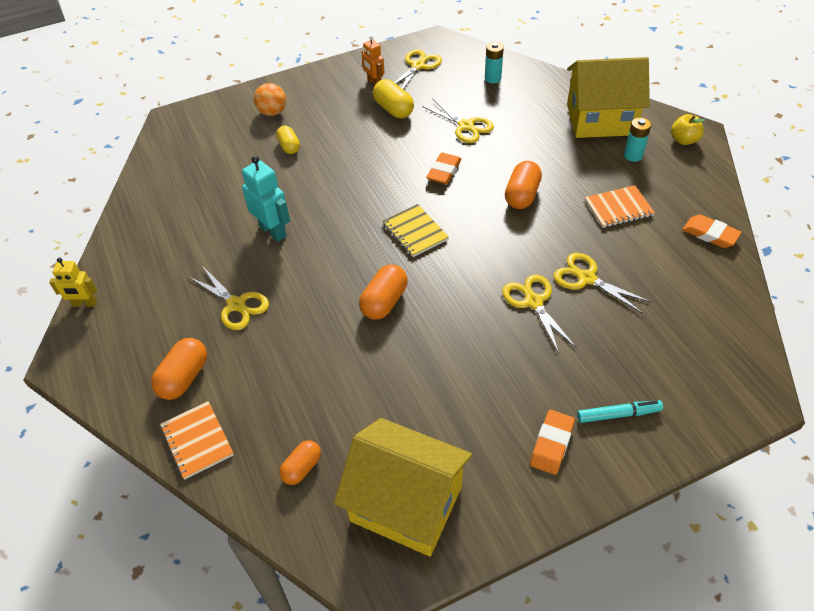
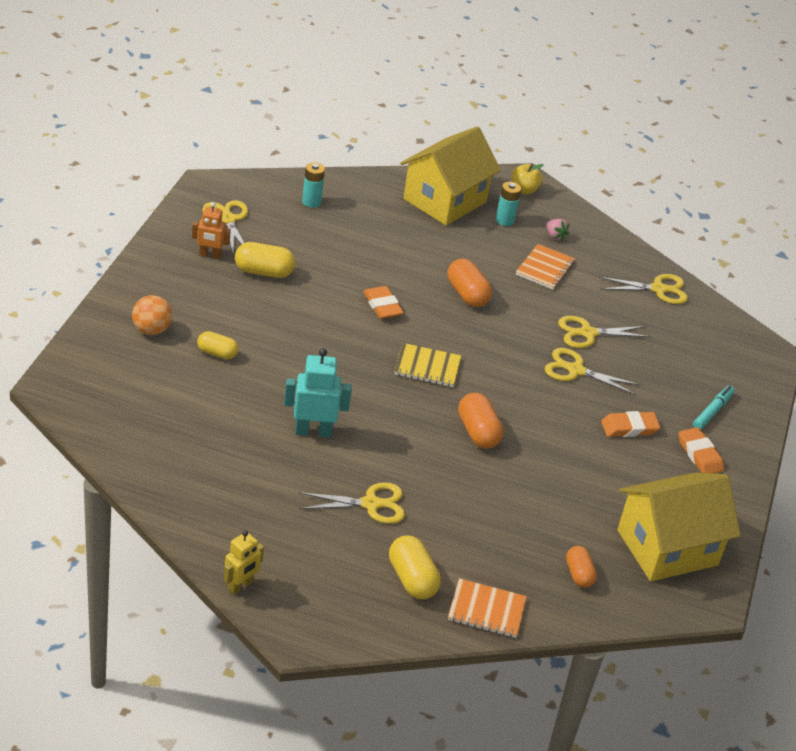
camera: 55 degrees left, 10 degrees down
orange capsule [151,338,207,400] -> yellow capsule [389,536,441,599]
yellow scissors [422,98,494,143] -> yellow scissors moved to [599,274,688,304]
orange eraser [682,214,742,248] -> orange eraser moved to [601,411,660,437]
none -> pink strawberry [547,219,570,241]

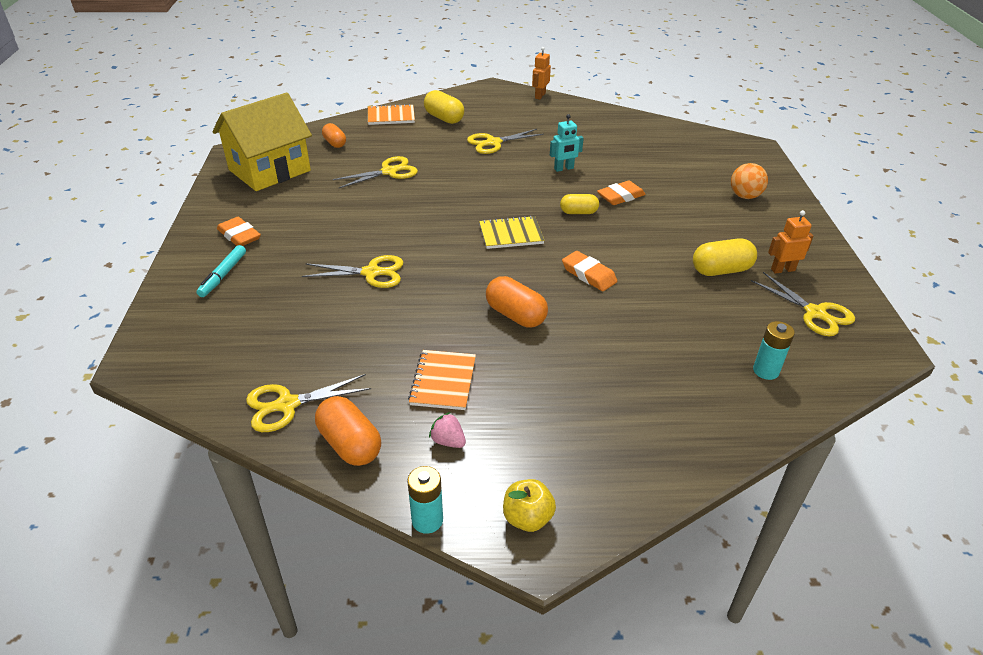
camera: 165 degrees right, 0 degrees up
yellow capsule [197,331,239,359] -> yellow capsule moved to [560,194,599,214]
yellow robot [224,530,264,594] -> orange robot [532,47,551,100]
turquoise robot [284,348,352,438] -> turquoise robot [550,114,584,172], size x0.66
yellow house [400,126,501,226] -> none
orange capsule [458,393,504,449] -> orange capsule moved to [315,396,381,466]
turquoise battery [496,182,521,226] -> turquoise battery moved to [407,466,443,534]
yellow scissors [558,316,651,348] -> yellow scissors moved to [333,156,418,188]
orange eraser [601,411,660,437] -> orange eraser moved to [597,181,646,205]

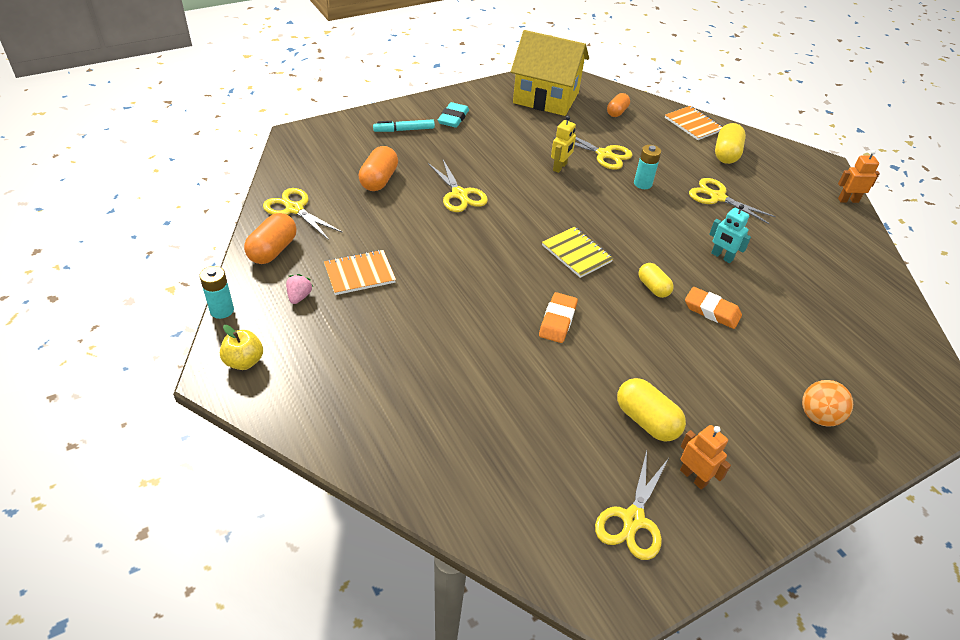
camera: 60 degrees right, 5 degrees up
orange eraser [217,217,261,246] -> turquoise eraser [438,102,469,128]
orange capsule [486,276,548,327] -> orange capsule moved to [359,146,398,191]
turquoise battery [753,321,795,380] -> turquoise battery moved to [634,145,661,189]
none -> yellow robot [551,116,576,173]

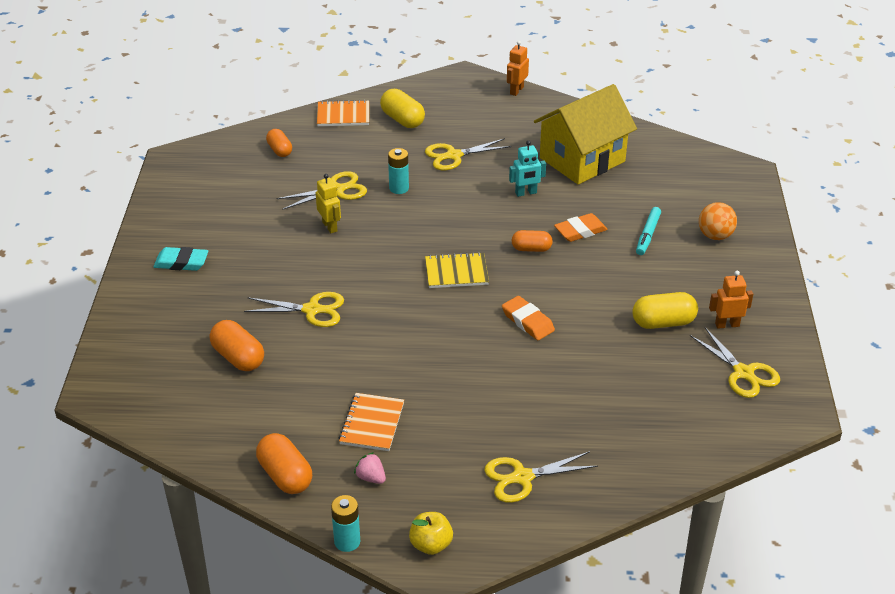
camera: 55 degrees left, 5 degrees down
yellow scissors [263,188,343,240] -> yellow scissors moved to [484,451,598,503]
turquoise marker [373,119,435,132] -> turquoise marker moved to [636,207,661,255]
turquoise eraser [438,102,469,128] -> turquoise eraser turned 45 degrees counterclockwise [153,247,209,271]
yellow house [511,30,589,116] -> yellow house moved to [534,84,637,185]
yellow capsule [638,263,674,298] -> orange capsule [512,230,553,252]

